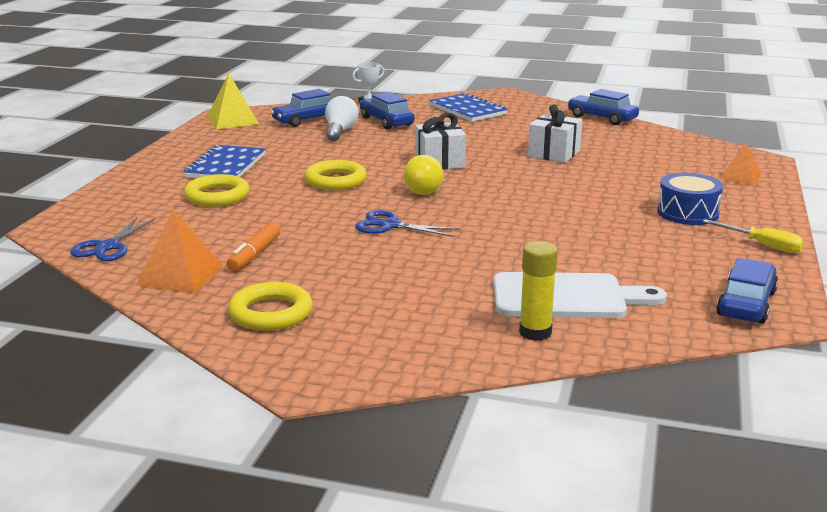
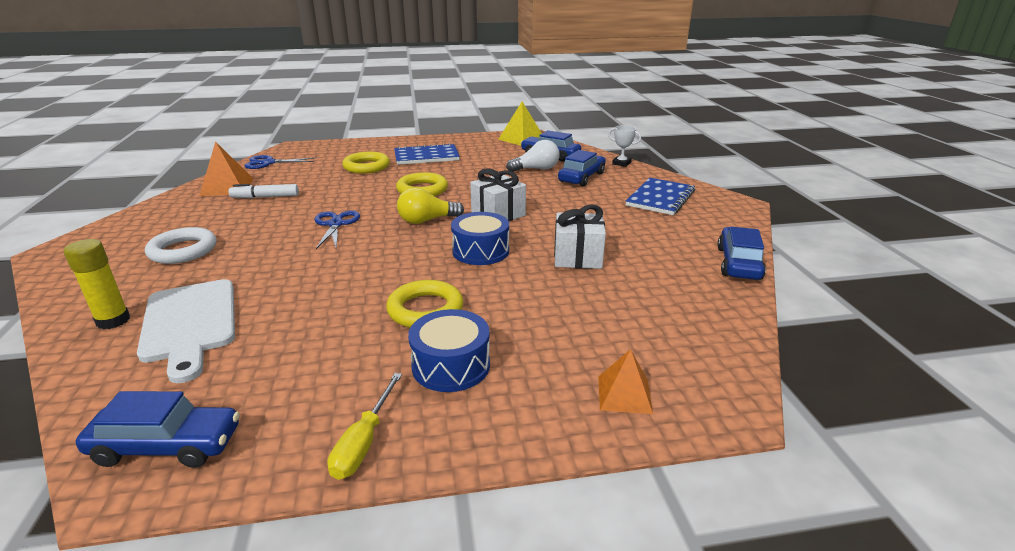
camera: 65 degrees right, 5 degrees up
orange marker [227,222,281,271] -> white marker [228,184,299,198]
yellow ring [228,282,313,331] -> yellow ring moved to [386,280,463,328]
none -> white ring [145,227,216,264]
none -> blue drum [451,212,509,265]

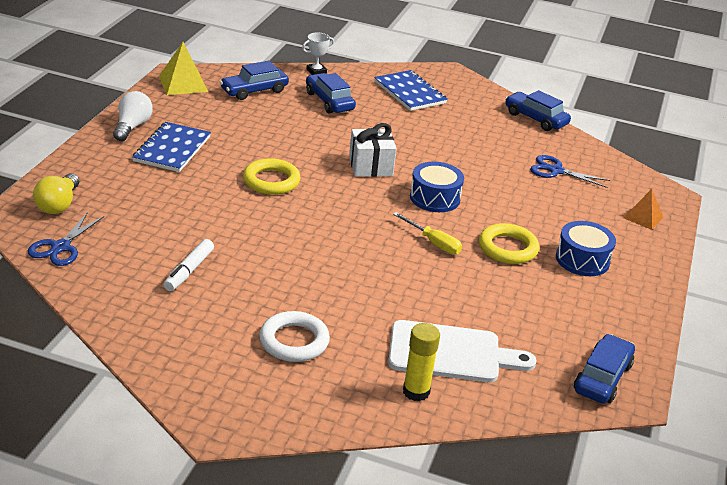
camera: 65 degrees left, 5 degrees up
orange pyramid [199,141,253,197] -> none
blue scissors [314,210,360,249] -> blue scissors moved to [530,155,611,188]
yellow screwdriver [327,373,402,480] -> yellow screwdriver moved to [393,212,462,254]
yellow ring [342,152,390,174] -> none
yellow light bulb [397,188,464,224] -> yellow light bulb moved to [33,173,79,214]
white light bulb [506,140,560,172] -> white light bulb moved to [113,91,153,141]
white gift [554,204,606,269] -> none

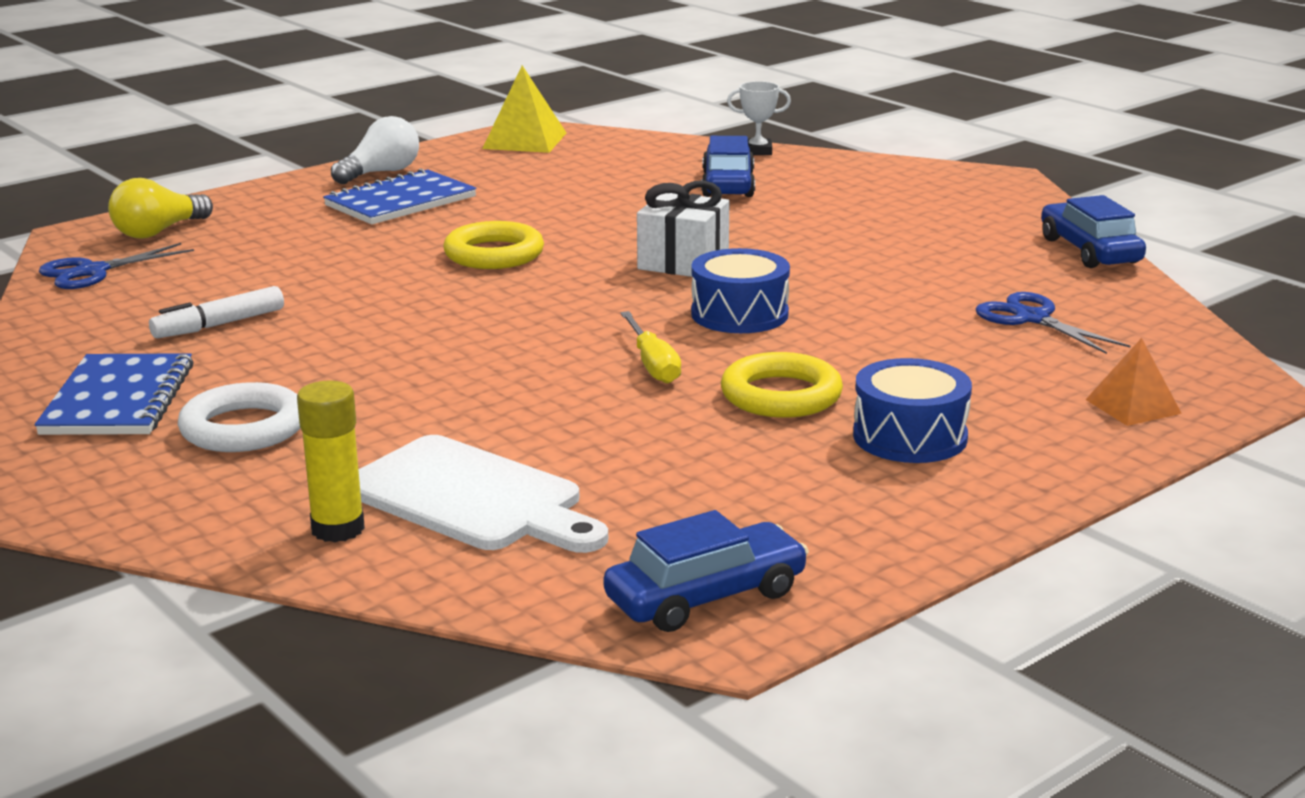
camera: 35 degrees right, 10 degrees down
blue car [220,61,289,100] -> none
blue notebook [374,70,448,111] -> blue notebook moved to [34,353,193,435]

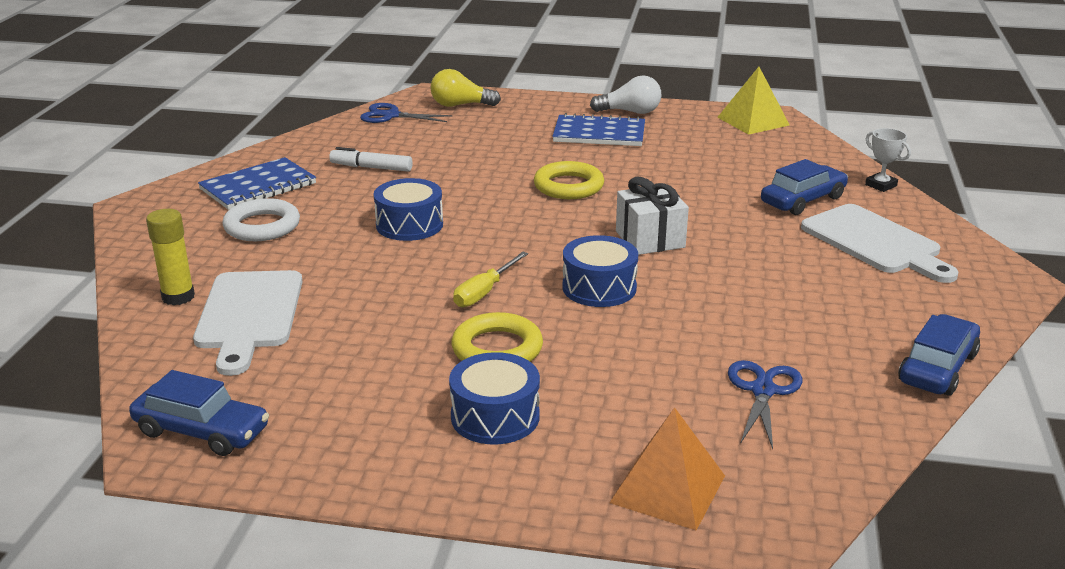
camera: 50 degrees right, 5 degrees up
orange pyramid [1086,338,1182,426] -> orange pyramid [609,407,725,531], size x1.53
none -> blue drum [374,178,443,241]
none -> white cutting board [801,204,959,283]

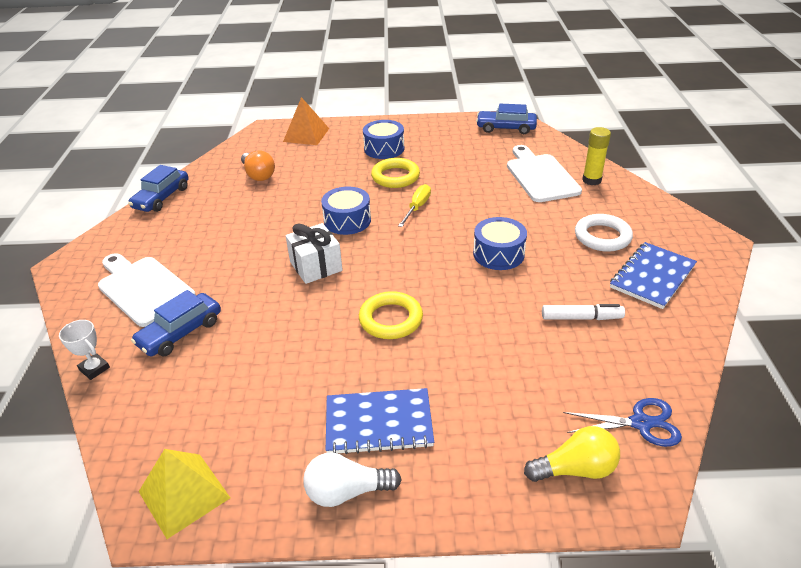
camera: 170 degrees right, 10 degrees up
blue scissors [728,360,802,449] -> orange light bulb [241,150,275,181]

